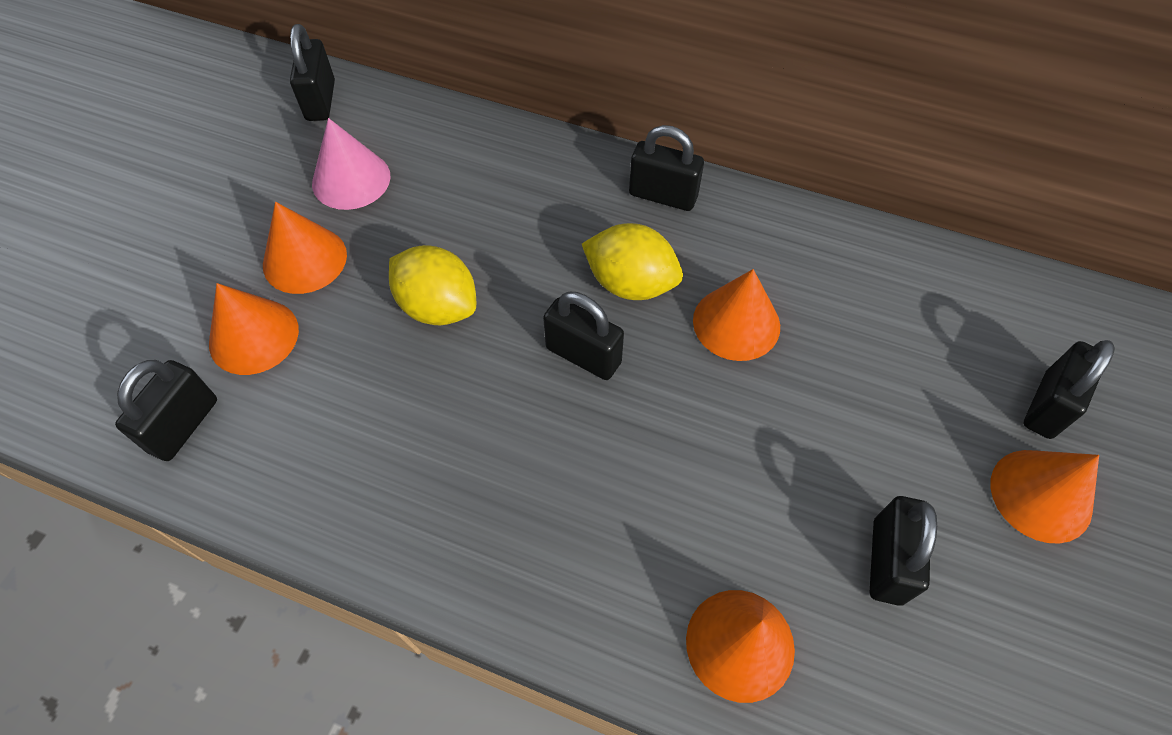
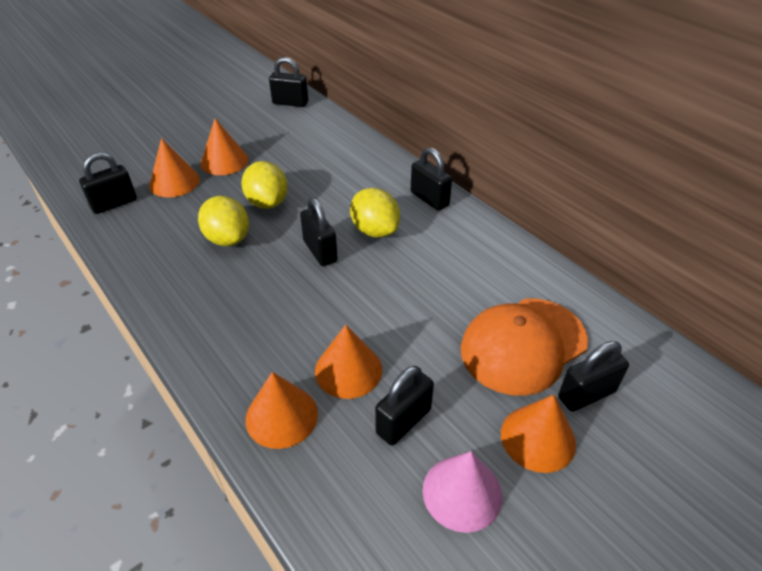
camera: 30 degrees right, 15 degrees down
black padlock [290,24,335,121] -> black padlock turned 75 degrees clockwise [269,57,308,107]
pink cone [312,118,390,210] -> pink cone moved to [423,451,502,533]
orange cone [693,269,780,361] -> orange cone moved to [315,325,382,399]
none -> yellow lemon [198,196,249,246]
none -> orange cap [461,299,588,396]

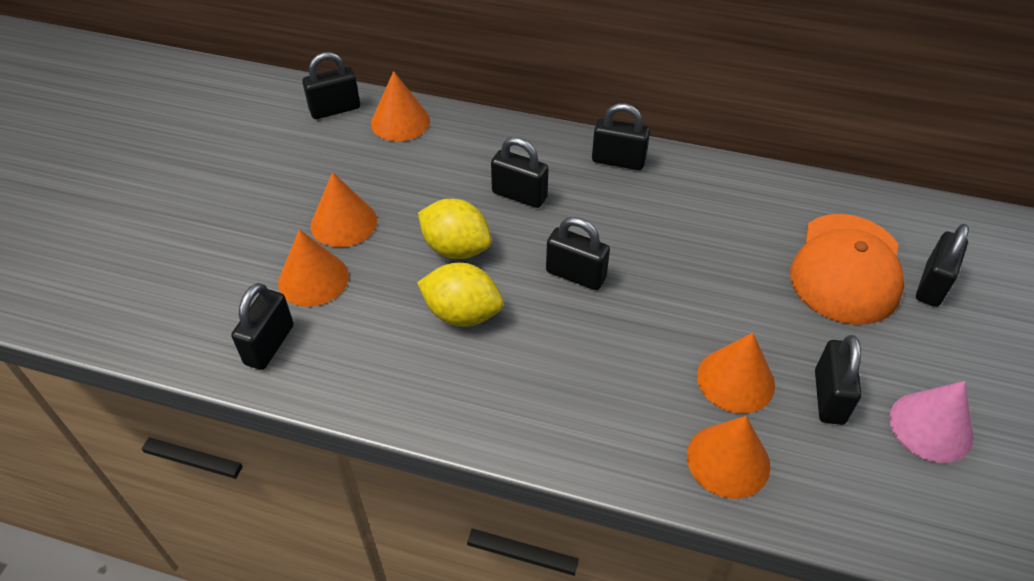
camera: 35 degrees left, 5 degrees up
yellow lemon [350,188,400,238] -> none
orange cone [501,395,576,473] -> orange cone moved to [371,71,430,141]
none -> black padlock [491,137,549,208]

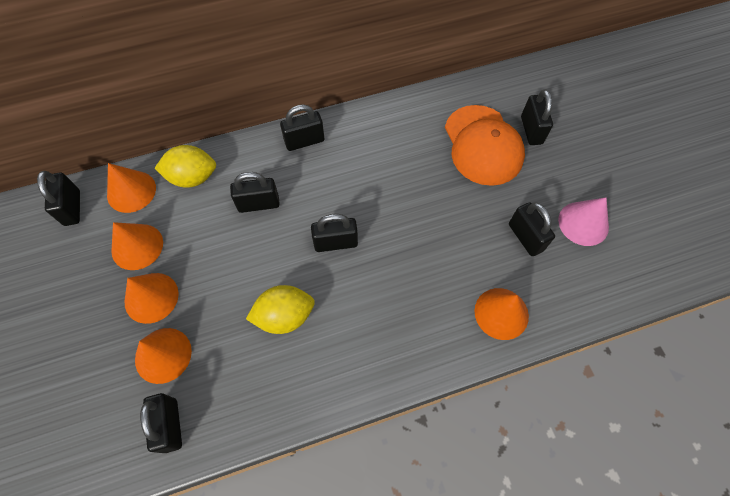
camera: 35 degrees left, 15 degrees up
black padlock [302,52,360,119] -> black padlock turned 45 degrees counterclockwise [37,171,80,226]
yellow lemon [418,199,491,259] -> yellow lemon moved to [154,145,216,188]
orange cone [697,333,775,414] -> orange cone moved to [111,222,163,270]

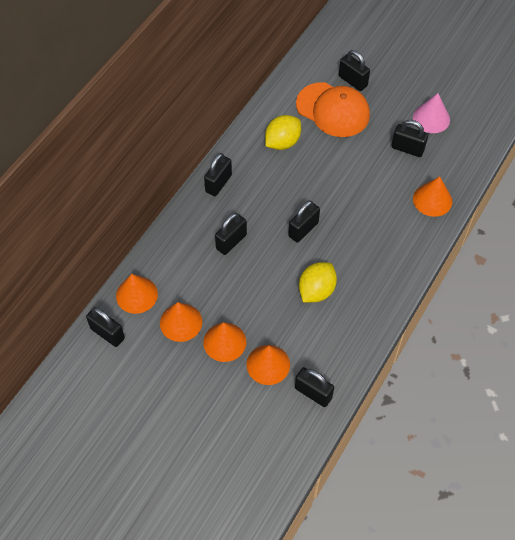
camera: 40 degrees left, 5 degrees down
yellow lemon [154,145,216,188] -> yellow lemon moved to [265,115,301,150]

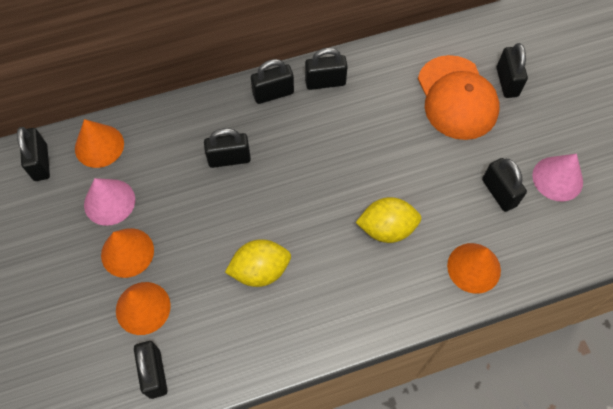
camera: 40 degrees right, 5 degrees up
orange cone [160,302,202,342] -> pink cone [84,178,135,226]
yellow lemon [265,115,301,150] -> yellow lemon moved to [356,197,421,243]
black padlock [288,201,320,243] -> black padlock moved to [305,48,348,90]

